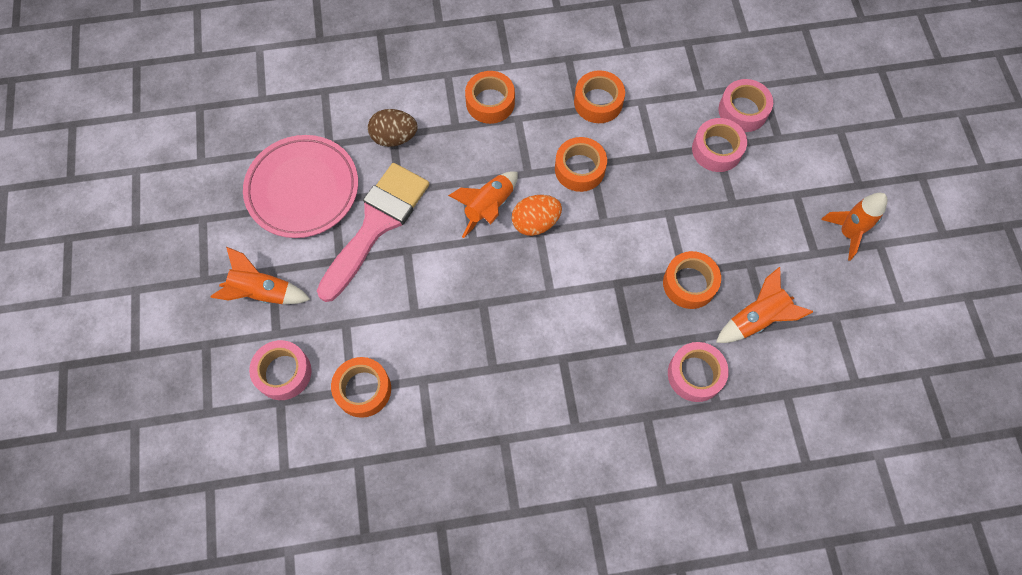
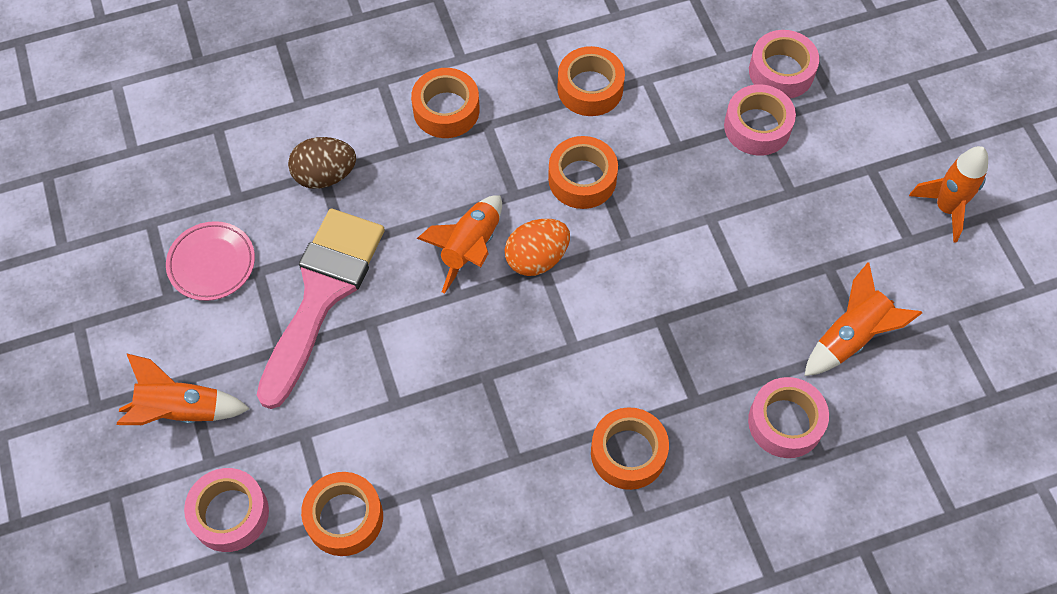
camera: 10 degrees left, 5 degrees down
pink plate [243,135,358,238] -> pink plate [166,221,255,301], size x0.56
orange tape [663,251,721,309] -> orange tape moved to [591,407,669,490]

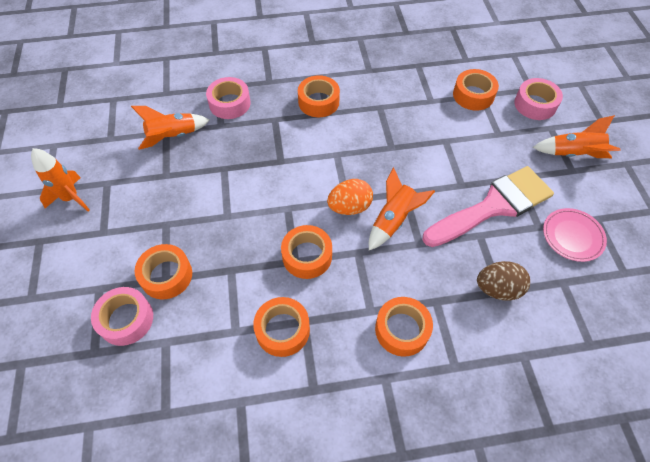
camera: 170 degrees left, 5 degrees down
pink brush [257,208,385,409] -> pink brush turned 150 degrees counterclockwise [422,166,554,247]
pink tape [724,84,796,156] -> orange tape [135,244,192,299]

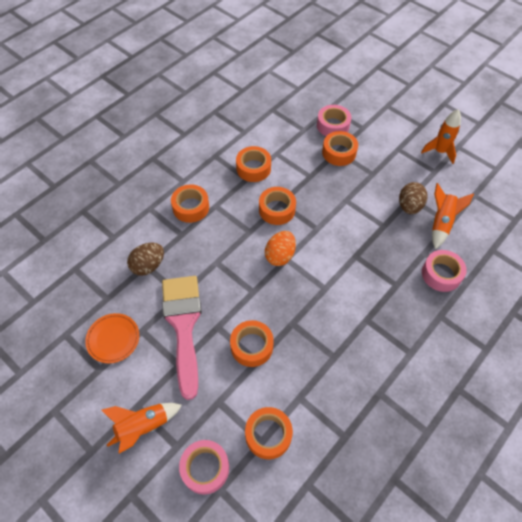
camera: 140 degrees right, 0 degrees up
orange tape [298,75,340,117] -> orange tape moved to [230,320,274,367]
orange rocket [369,167,435,250] -> none
pink brush [422,166,554,247] -> pink brush turned 150 degrees clockwise [162,276,202,400]
pink plate [543,208,607,262] -> orange plate [85,313,139,363]
none -> brown egg [399,182,428,214]

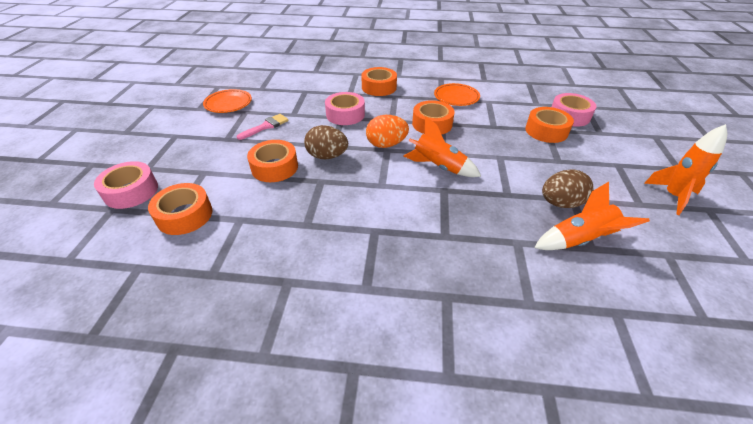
camera: 55 degrees right, 15 degrees down
orange rocket [101,403,182,454] -> orange rocket moved to [404,116,481,177]
brown egg [127,243,164,276] -> brown egg moved to [304,125,348,159]
pink brush [162,276,202,400] -> pink brush [237,114,289,140], size x0.44
orange tape [236,146,271,182] -> orange plate [434,83,480,106]
pink tape [422,250,467,292] -> pink tape moved to [325,92,365,125]

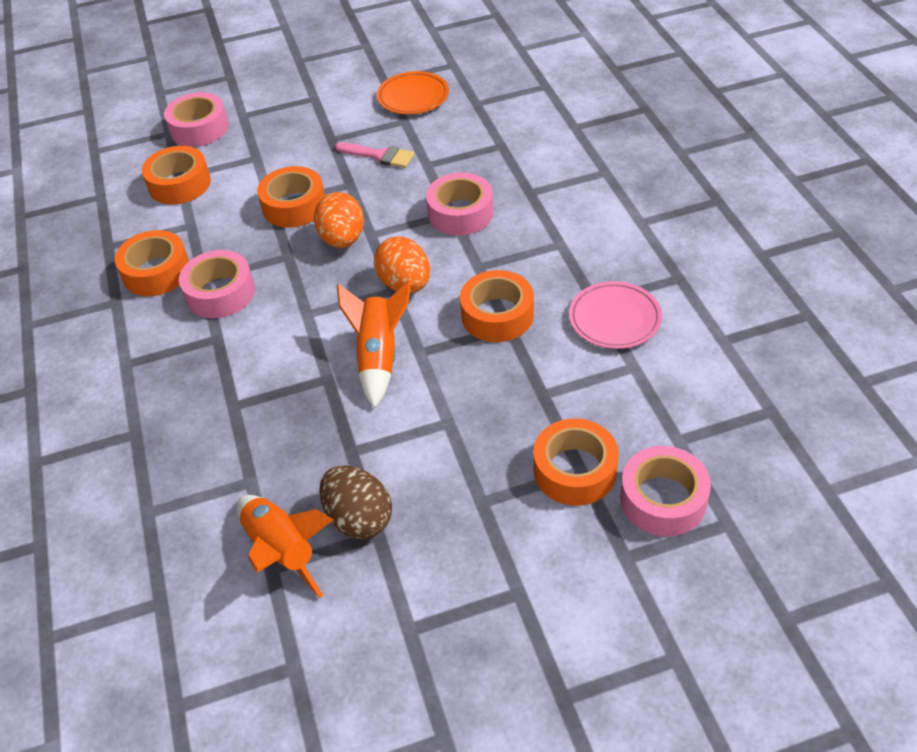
camera: 70 degrees right, 5 degrees up
brown egg [304,125,348,159] -> orange egg [314,192,364,248]
orange tape [361,67,397,96] -> orange tape moved to [115,230,189,296]
orange plate [434,83,480,106] -> pink plate [569,281,662,349]
orange rocket [644,124,727,215] -> none
none -> pink tape [179,250,255,318]

